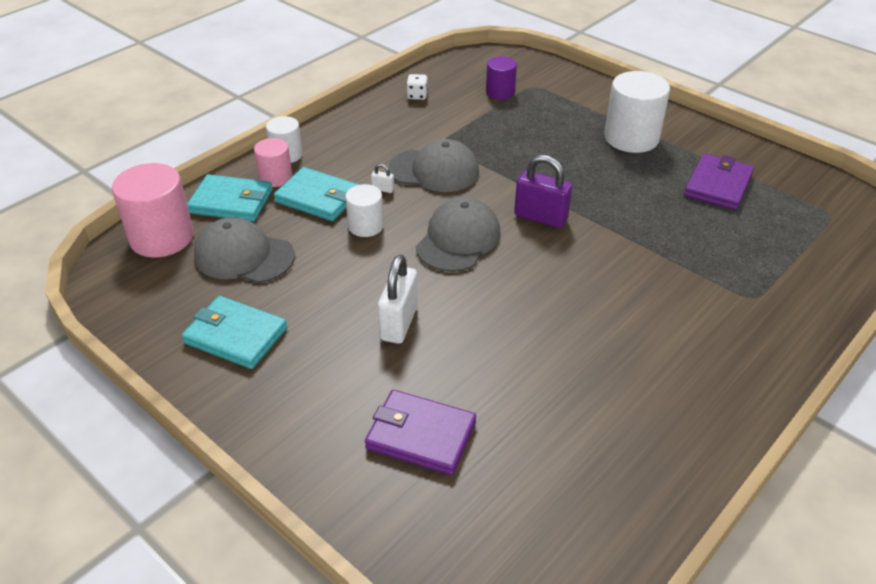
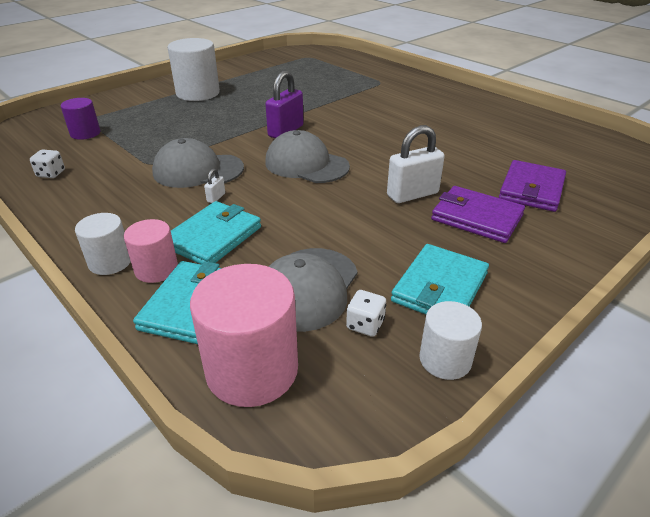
camera: 85 degrees left, 5 degrees down
white cylinder [345,184,384,237] -> white cylinder moved to [419,301,482,380]
white padlock [378,255,418,344] -> white padlock turned 45 degrees counterclockwise [387,125,445,203]
grey cap [388,139,479,192] -> grey cap turned 105 degrees counterclockwise [152,138,244,188]
purple wallet [684,153,754,210] -> purple wallet moved to [431,186,525,243]
none -> white dice [346,290,386,337]

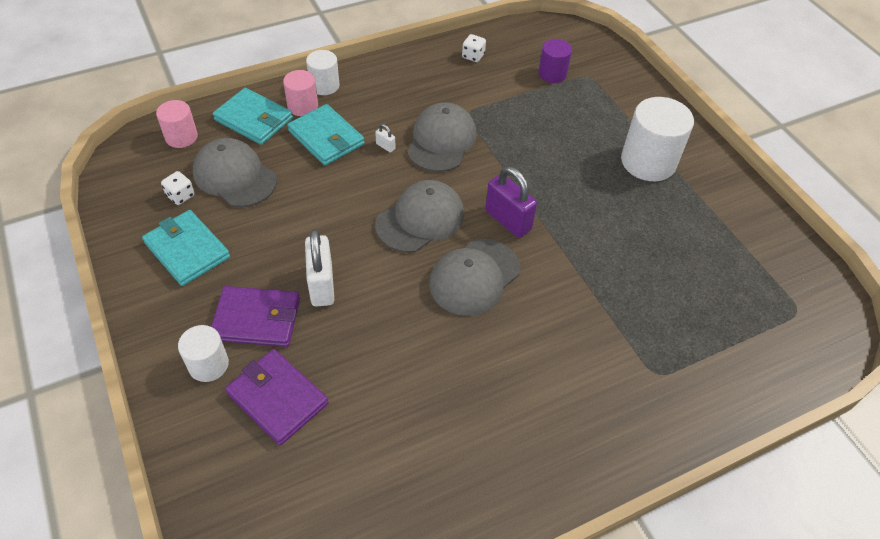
camera: 105 degrees right, 15 degrees up
pink cylinder [190,264,298,407] -> pink cylinder [156,100,198,148], size x0.57
white cylinder [419,301,482,380] -> white cylinder moved to [178,325,229,382]
purple wallet [431,186,525,243] -> purple wallet turned 45 degrees clockwise [211,286,300,347]
none -> grey cap [429,239,520,316]

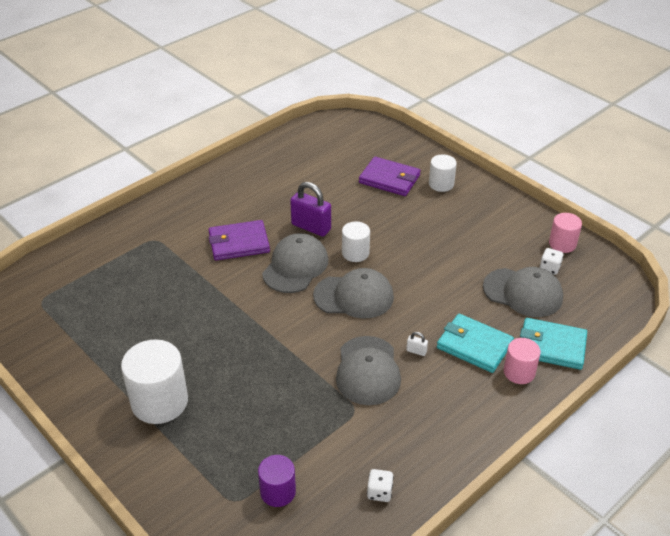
camera: 165 degrees right, 10 degrees down
turquoise wallet [142,210,230,286] -> none
pink cylinder [156,100,198,148] -> pink cylinder moved to [549,213,582,253]
purple wallet [211,286,300,347] -> purple wallet moved to [208,220,270,261]
white padlock [305,229,334,307] -> none
white cylinder [306,50,340,95] -> white cylinder moved to [342,221,370,262]
grey cap [375,180,464,253] -> grey cap turned 120 degrees counterclockwise [313,268,394,319]
purple padlock [485,166,537,238] -> purple padlock moved to [290,182,331,237]

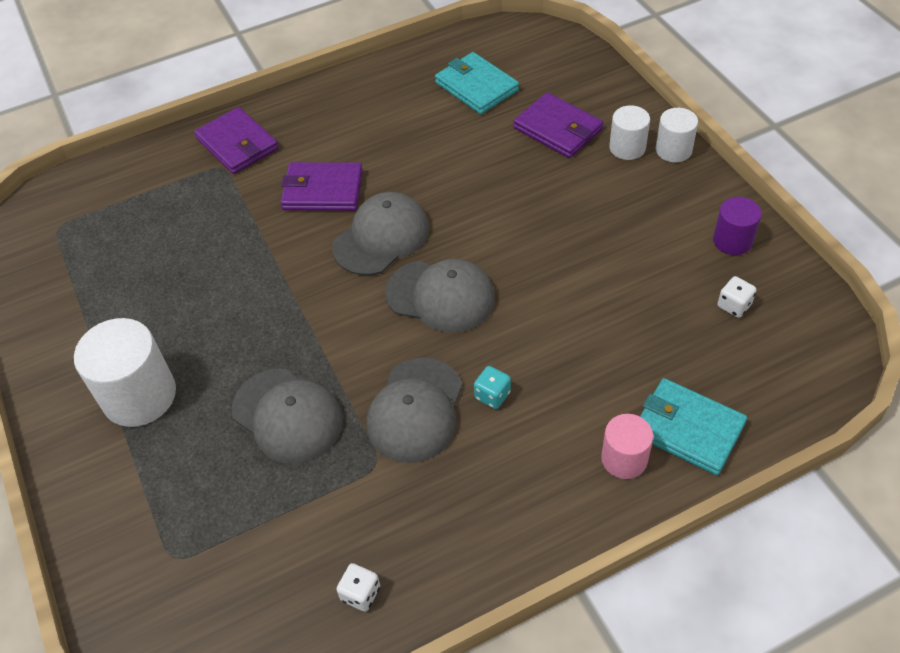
camera: 20 degrees right, 10 degrees up
purple cylinder [258,455,296,507] -> purple cylinder moved to [713,197,762,255]
purple padlock [290,182,331,237] -> none
white cylinder [342,221,370,262] -> white cylinder moved to [656,108,698,162]
white padlock [406,332,428,356] -> turquoise dice [474,366,511,409]
turquoise wallet [437,314,514,373] -> turquoise wallet moved to [435,52,519,114]
grey cap [483,267,563,317] -> grey cap moved to [232,369,343,464]
pink cylinder [549,213,582,253] -> none
none -> purple wallet [194,107,279,174]

